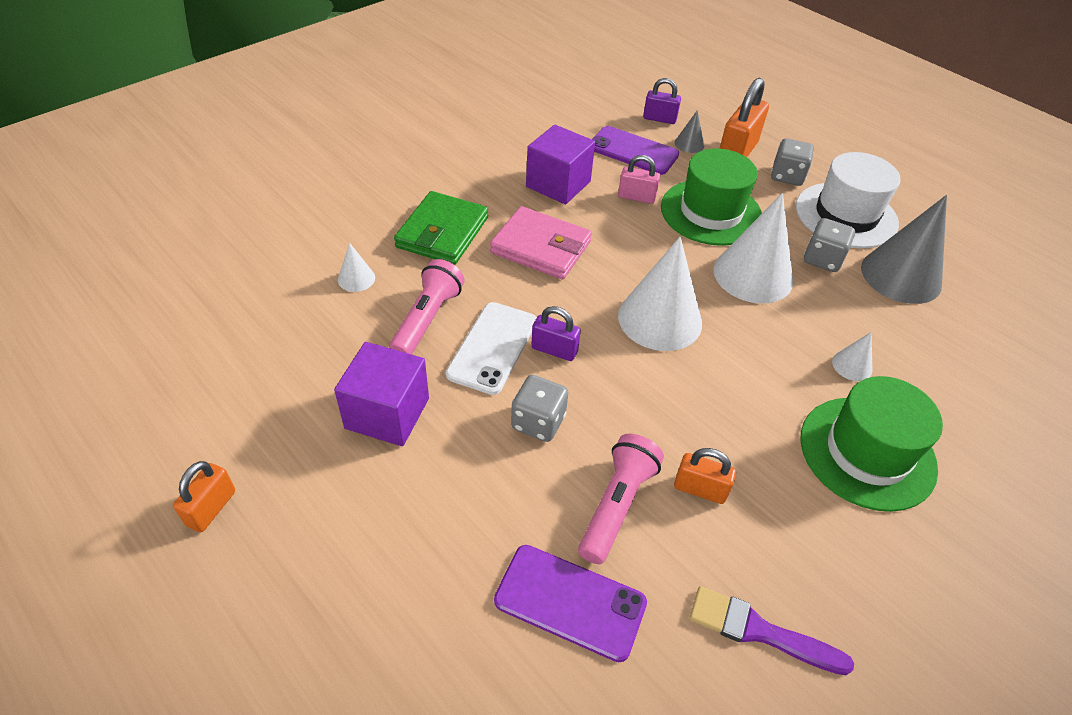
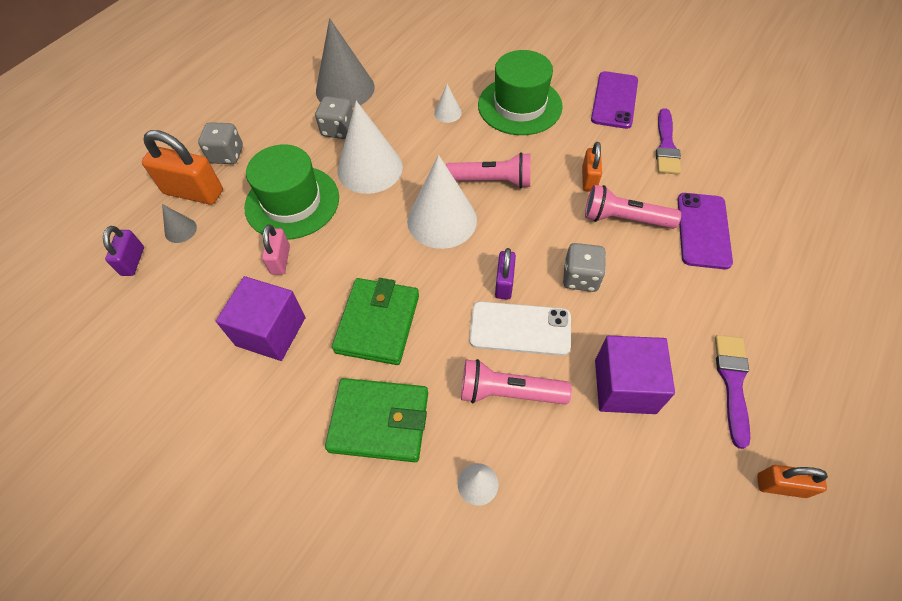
camera: 100 degrees left, 10 degrees up
pink wallet [490,206,592,280] -> green wallet [332,278,419,365]
purple phone [592,126,679,175] -> purple phone moved to [591,71,638,129]
white hat [796,152,901,248] -> none
none -> pink flashlight [446,152,531,188]
none -> purple brush [715,335,750,449]

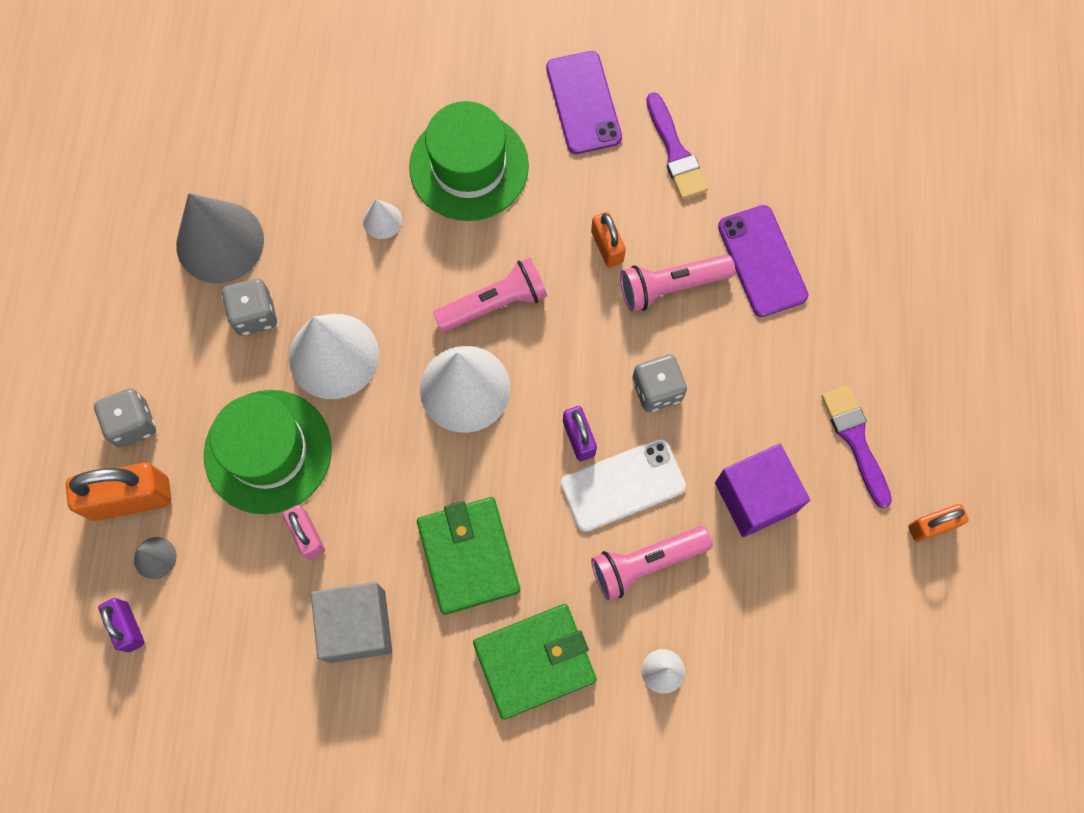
camera: 30 degrees left, 15 degrees up
purple cube [216,276,306,361] -> grey cube [311,582,392,663]

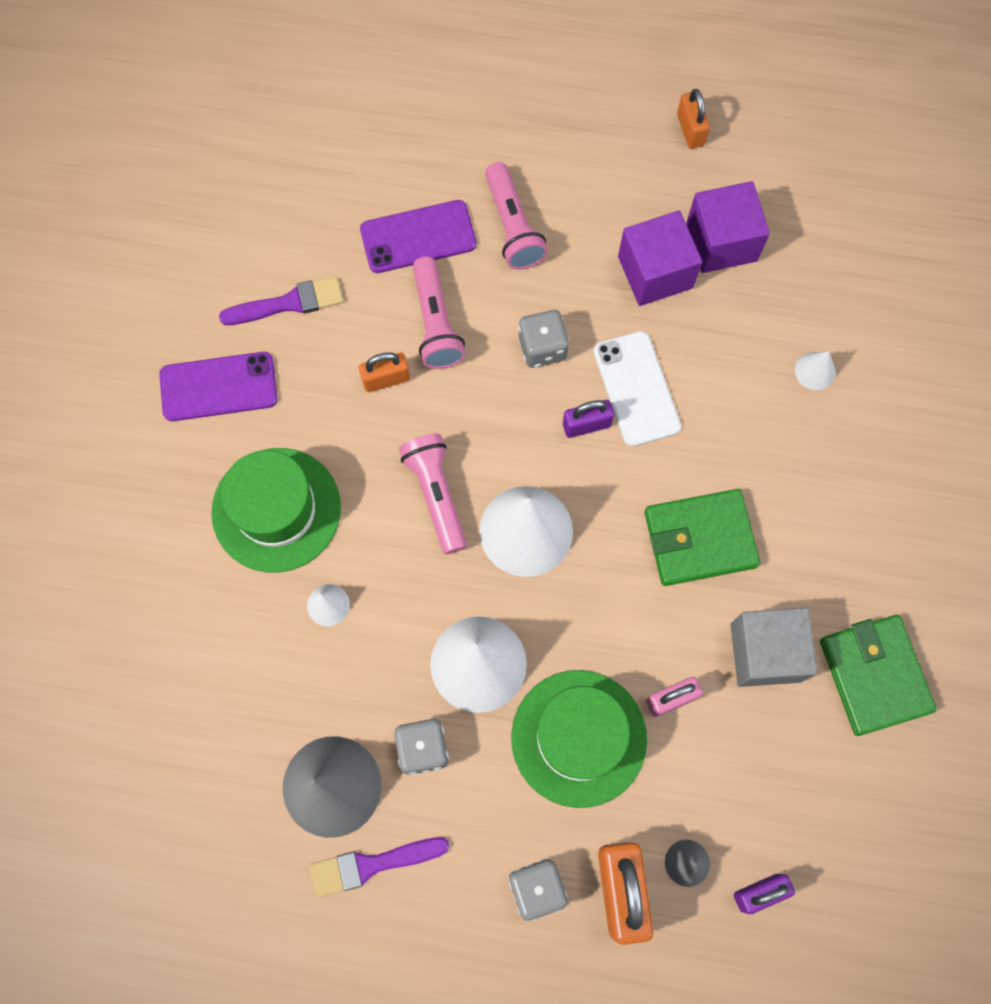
camera: 85 degrees left, 0 degrees up
green wallet [473,604,597,720] -> green wallet moved to [820,615,937,736]
pink flashlight [591,526,713,601] -> pink flashlight moved to [485,162,548,270]
purple brush [821,385,892,508] -> purple brush moved to [309,837,450,898]
none -> purple cube [686,181,770,273]

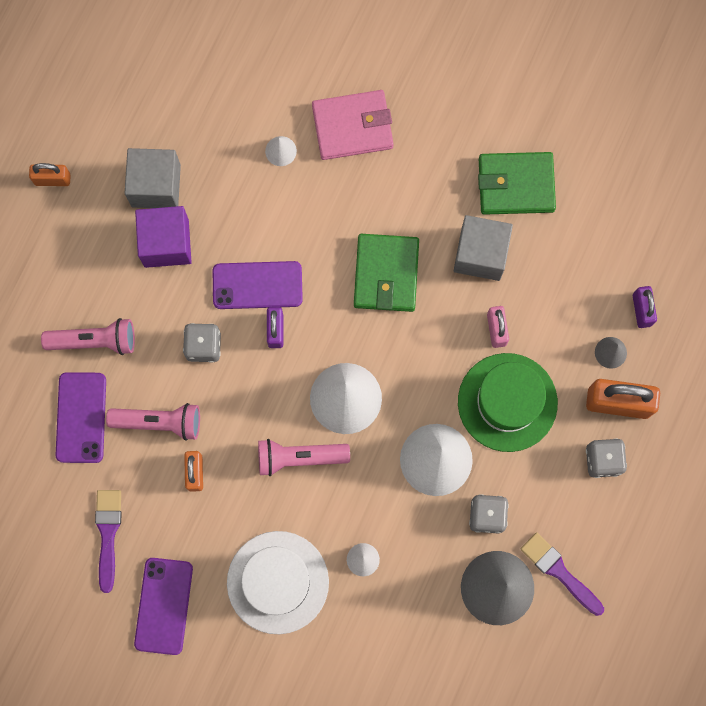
camera: 75 degrees left, 5 degrees up
green hat [211,448,341,573] -> white hat [227,531,329,634]
purple brush [309,837,450,898] -> purple brush turned 135 degrees clockwise [521,532,604,616]
white phone [593,331,681,447] -> purple phone [213,261,303,309]
purple cube [686,181,770,273] -> grey cube [125,148,181,208]
none -> pink wallet [312,90,394,160]

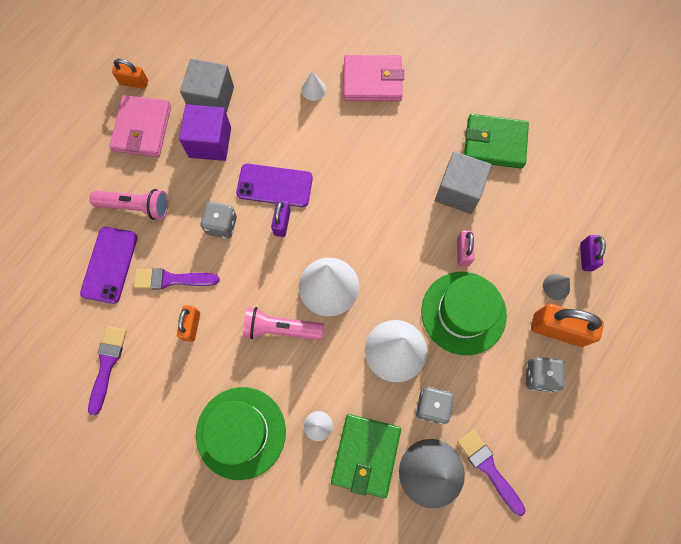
camera: 10 degrees right, 5 degrees down
pink flashlight [106,403,200,441] -> purple brush [134,268,220,290]
purple phone [134,558,193,655] -> none
white hat [227,531,329,634] -> green hat [196,387,286,480]
green wallet [354,234,419,312] -> green wallet moved to [331,414,401,498]
none -> pink wallet [109,95,171,157]

